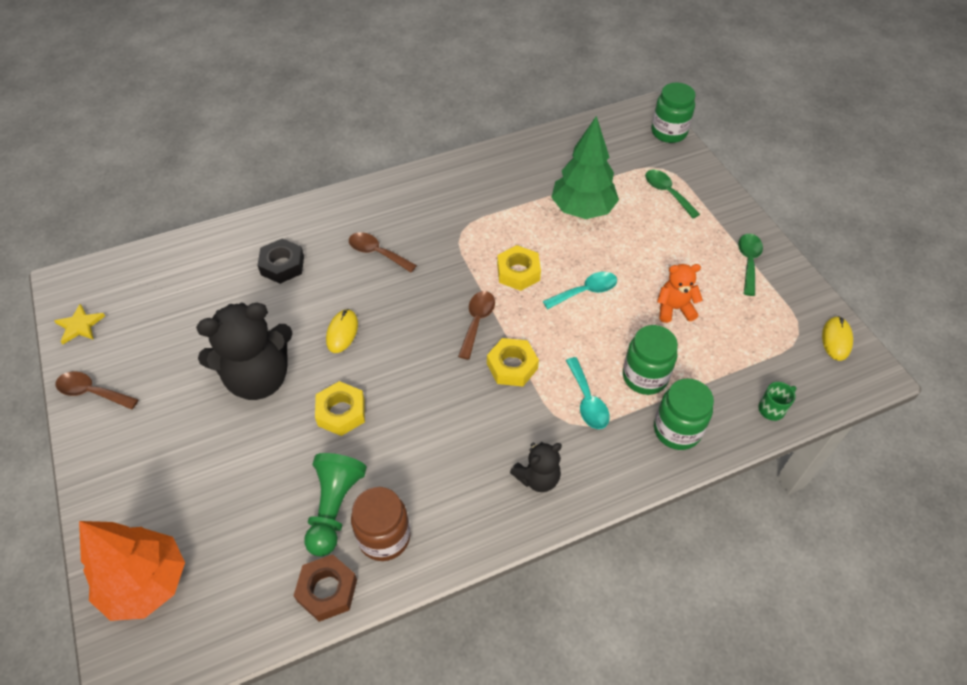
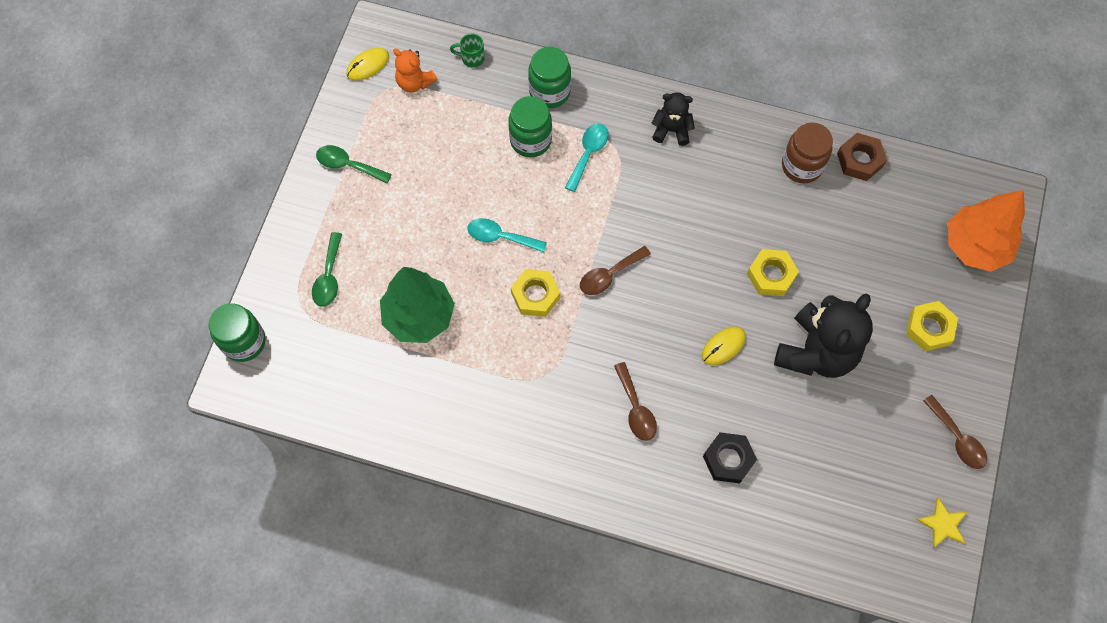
camera: 140 degrees left, 15 degrees up
black teddy bear [196,302,293,400] -> black teddy bear turned 105 degrees clockwise [774,293,873,378]
green pawn [305,453,367,557] -> none
yellow nut [487,338,539,386] -> yellow nut moved to [906,301,958,351]
orange teddy bear [657,264,703,323] -> orange teddy bear moved to [393,49,437,92]
green spoon [738,234,763,296] -> green spoon turned 60 degrees clockwise [316,145,392,183]

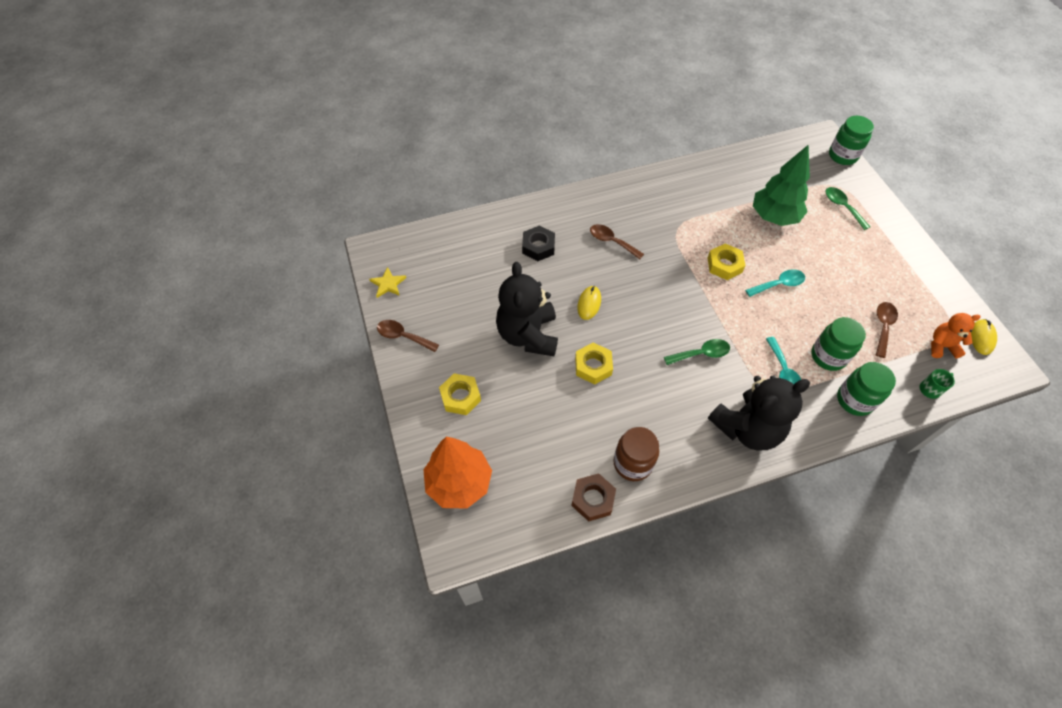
camera: 145 degrees right, 10 degrees down
green spoon [316,145,392,183] -> green spoon moved to [664,339,730,365]
brown spoon [580,246,651,295] -> brown spoon moved to [876,302,898,358]
black teddy bear [652,92,695,146] -> black teddy bear [708,376,810,450], size x1.92

